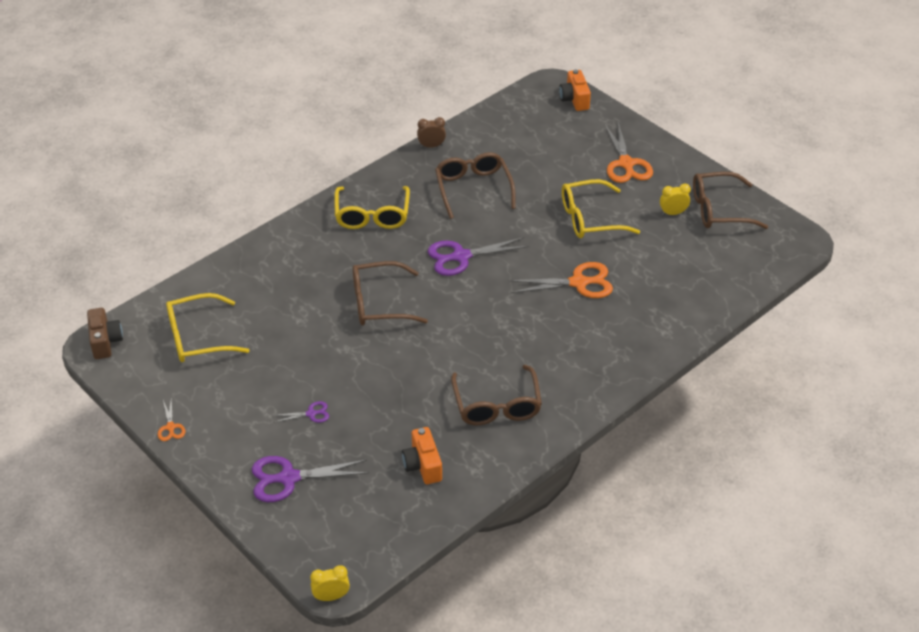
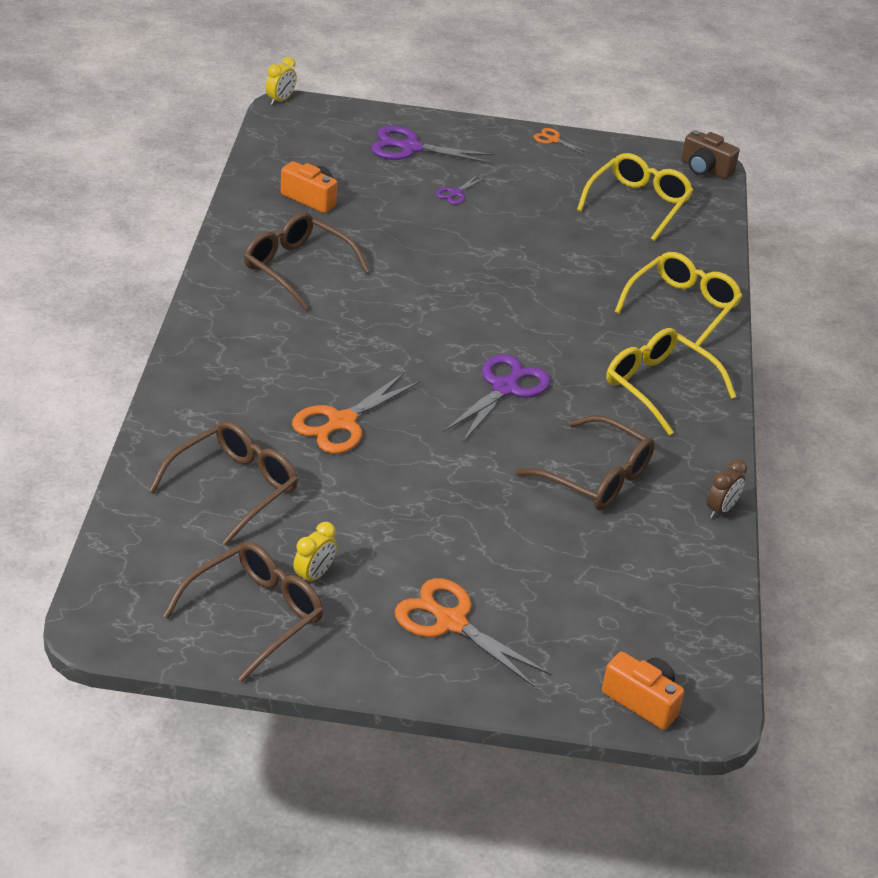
camera: 135 degrees right, 5 degrees down
purple scissors [252,456,369,502] -> purple scissors turned 120 degrees counterclockwise [371,126,494,164]
brown glasses [353,261,428,325] -> brown glasses moved to [149,421,298,545]
yellow glasses [562,179,640,238] -> yellow glasses moved to [615,252,743,351]

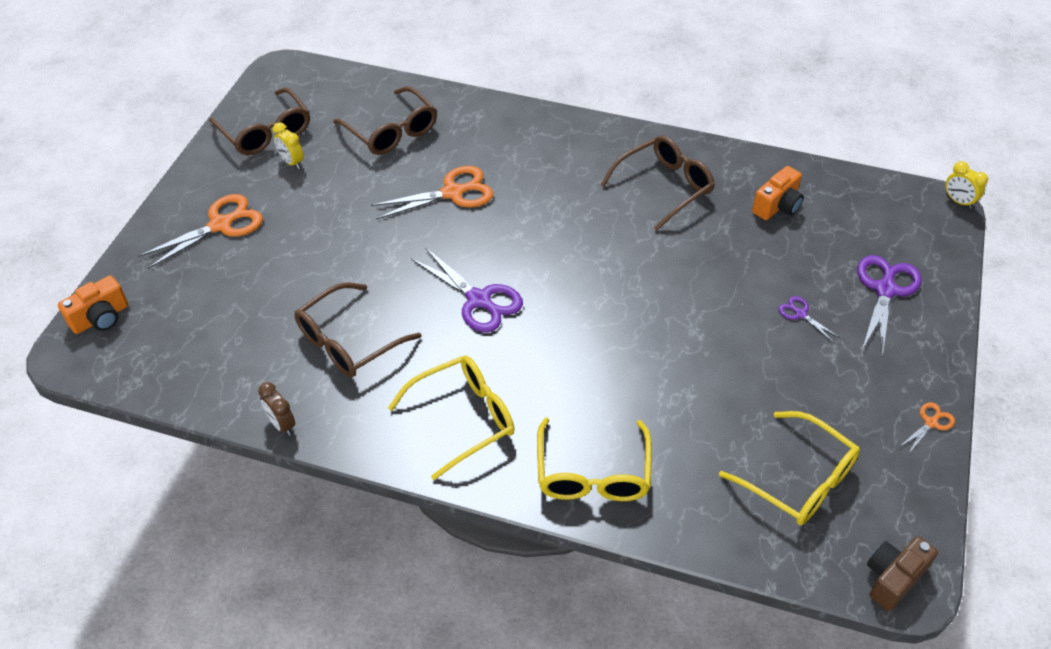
camera: 105 degrees right, 10 degrees up
orange scissors [292,373,421,454] -> orange scissors turned 105 degrees clockwise [371,166,493,219]
yellow glasses [615,252,743,351] -> yellow glasses turned 45 degrees clockwise [537,417,652,501]

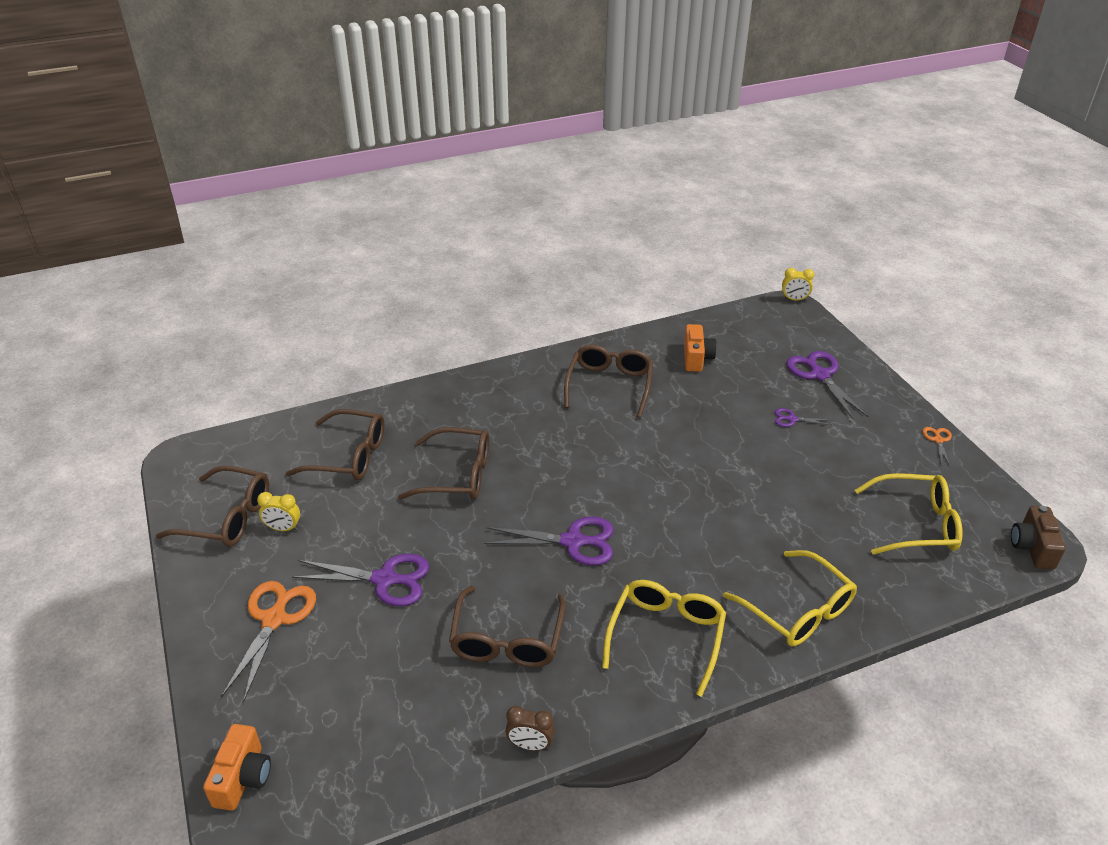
camera: 40 degrees left, 10 degrees down
orange scissors [371,166,493,219] -> brown glasses [398,427,489,500]
none -> purple scissors [292,554,429,606]

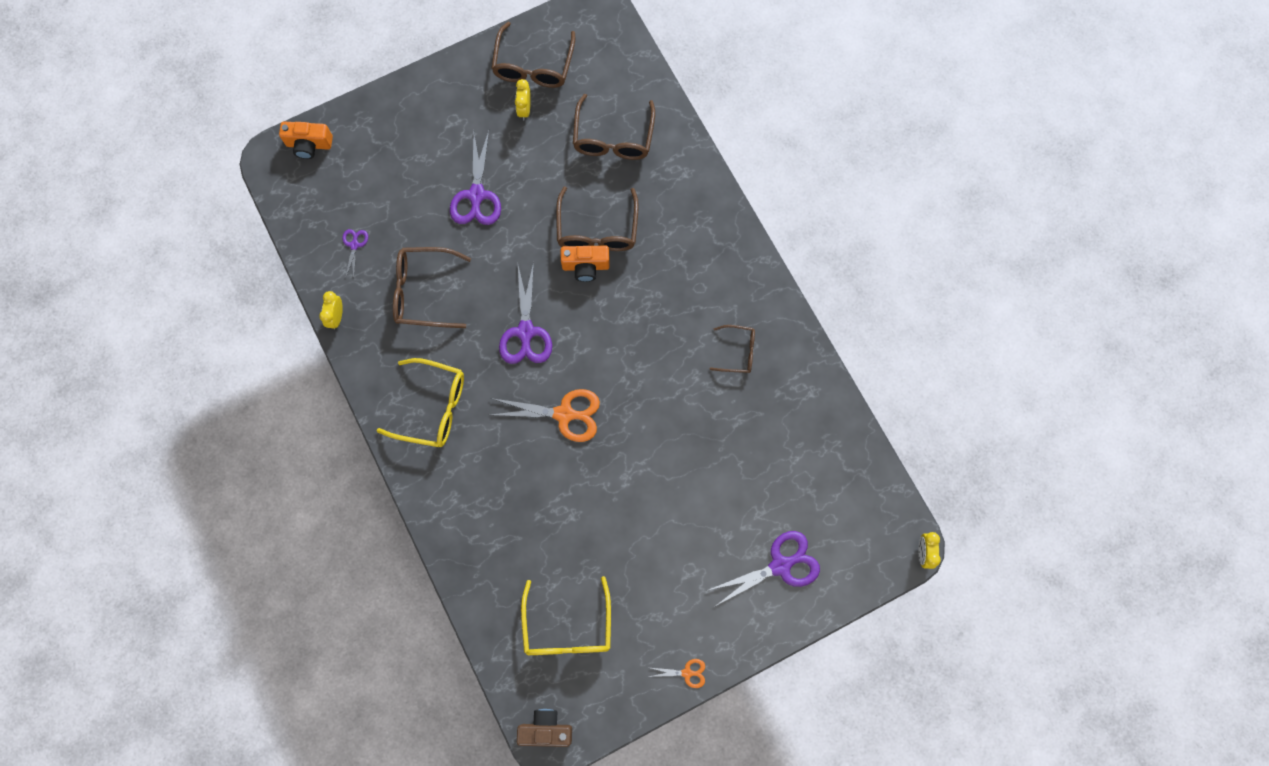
camera: 85 degrees right, 35 degrees up
orange scissors [221,581,316,701] -> orange scissors moved to [491,389,600,442]
brown clock [505,706,555,751] -> yellow clock [319,291,343,330]
brown glasses [564,345,653,418] -> brown glasses [710,325,755,373], size x0.58
orange camera [684,324,717,372] -> orange camera moved to [561,246,610,282]
yellow glasses [723,550,857,646] -> none
purple scissors [775,408,831,427] -> purple scissors moved to [343,229,368,279]

